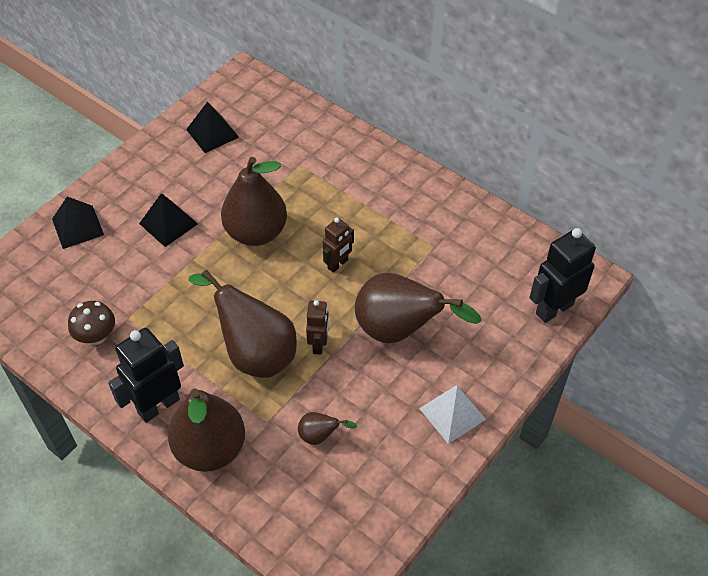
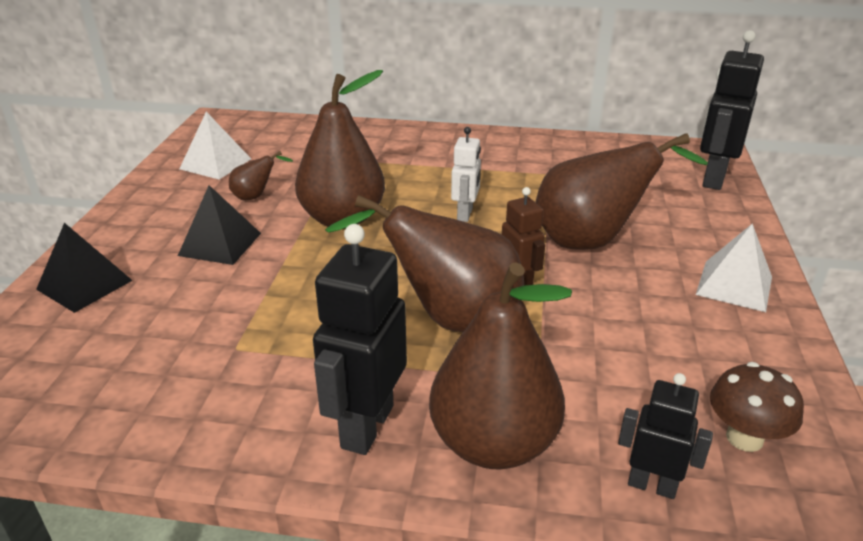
camera: 30 degrees left, 20 degrees down
brown mushroom [68,301,115,345] -> brown mushroom moved to [710,362,804,452]
black pyramid [186,102,239,153] -> white pyramid [179,112,251,180]
brown pear [298,412,357,445] -> brown pear moved to [229,151,293,200]
brown robot [323,218,354,273] -> white robot [451,127,481,222]
none -> black robot [618,373,713,499]

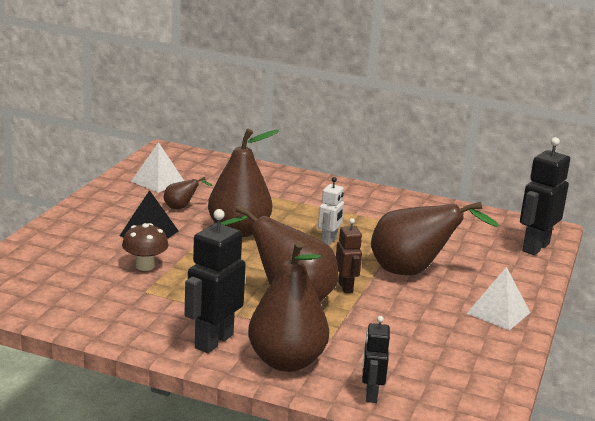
camera: 10 degrees right, 10 degrees down
black pyramid [36,223,133,313] -> none
black robot [618,373,713,499] -> black robot turned 120 degrees counterclockwise [362,316,390,403]
brown mushroom [710,362,804,452] -> brown mushroom moved to [122,223,169,271]

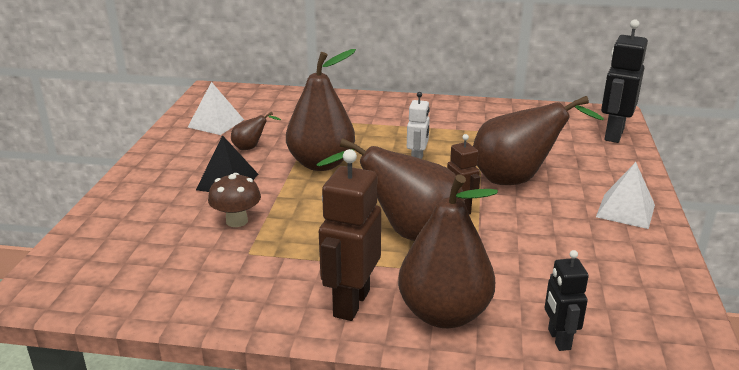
camera: 10 degrees left, 5 degrees up
black robot [184,209,246,353] -> brown robot [319,149,381,321]

